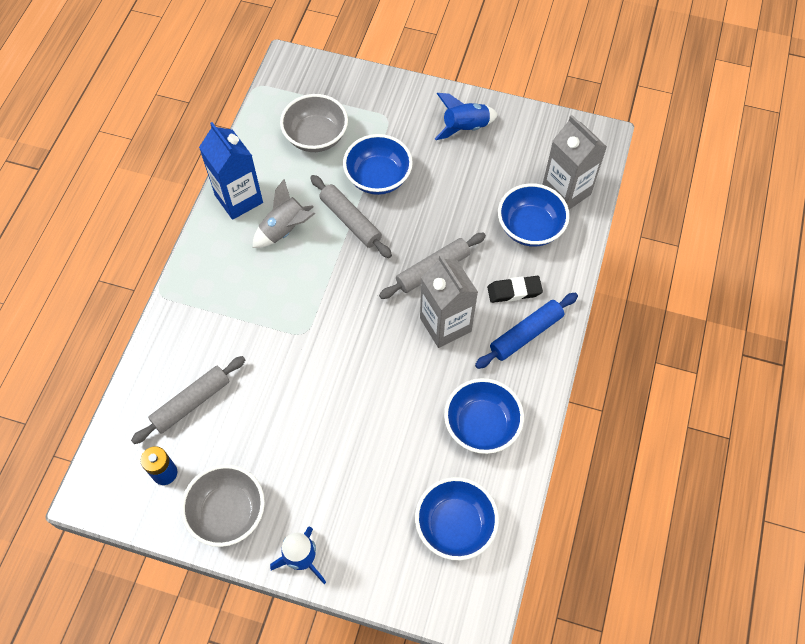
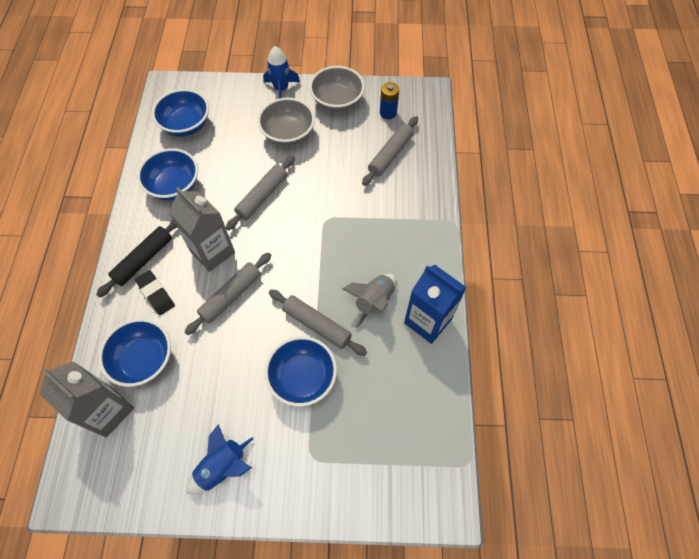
camera: 165 degrees right, 0 degrees up
grey bowl [280,94,348,152] -> grey bowl moved to [257,98,315,146]
blue rolling pin [475,293,578,369] -> black rolling pin [96,220,177,298]
black eraser [487,276,543,303] -> black eraser turned 75 degrees clockwise [135,270,175,315]
none -> grey rolling pin [226,156,295,230]

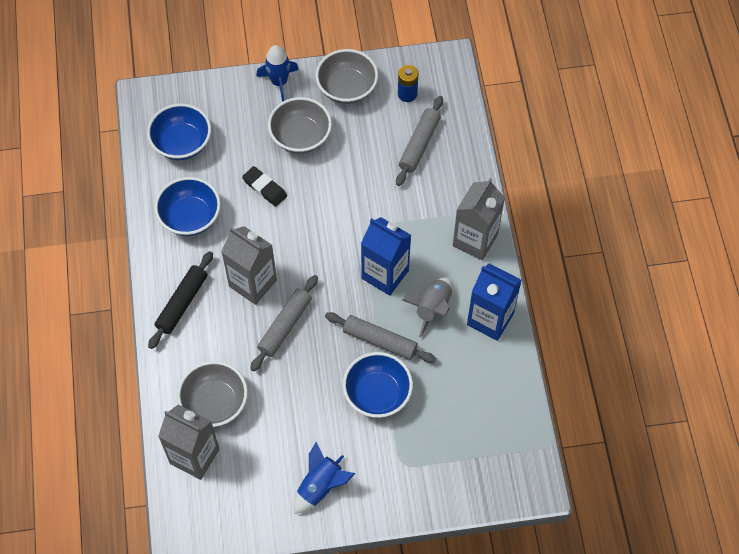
camera: 10 degrees left, 0 degrees up
blue bowl [99,319,171,387] -> grey bowl [177,361,248,427]
black eraser [135,270,175,315] -> black eraser moved to [242,166,287,207]
grey rolling pin [226,156,295,230] -> none
none -> blue carton [361,217,411,296]
none -> grey carton [453,178,505,260]

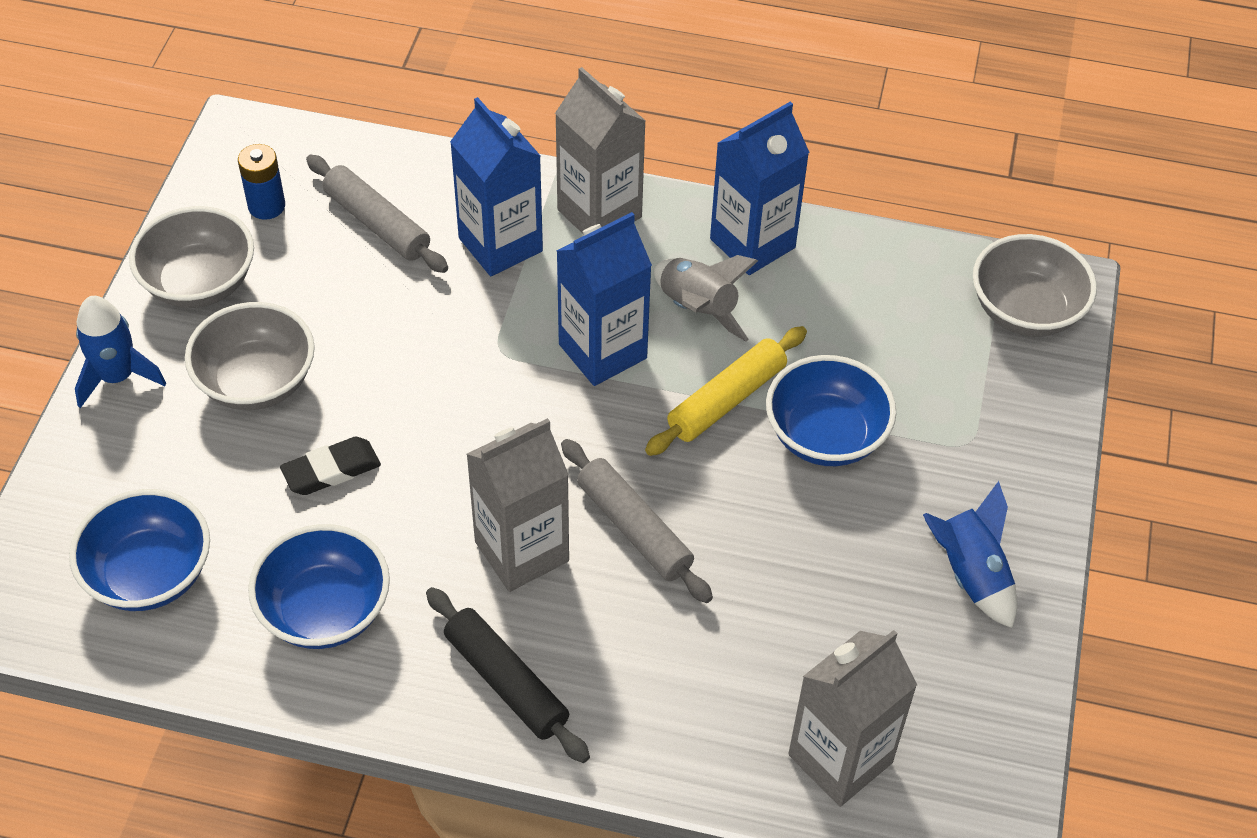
camera: 70 degrees left, 10 degrees down
grey bowl [177,361,248,427] -> grey bowl moved to [973,234,1097,337]
grey rolling pin [325,312,436,363] -> yellow rolling pin [645,326,807,456]
none -> blue carton [450,97,543,276]

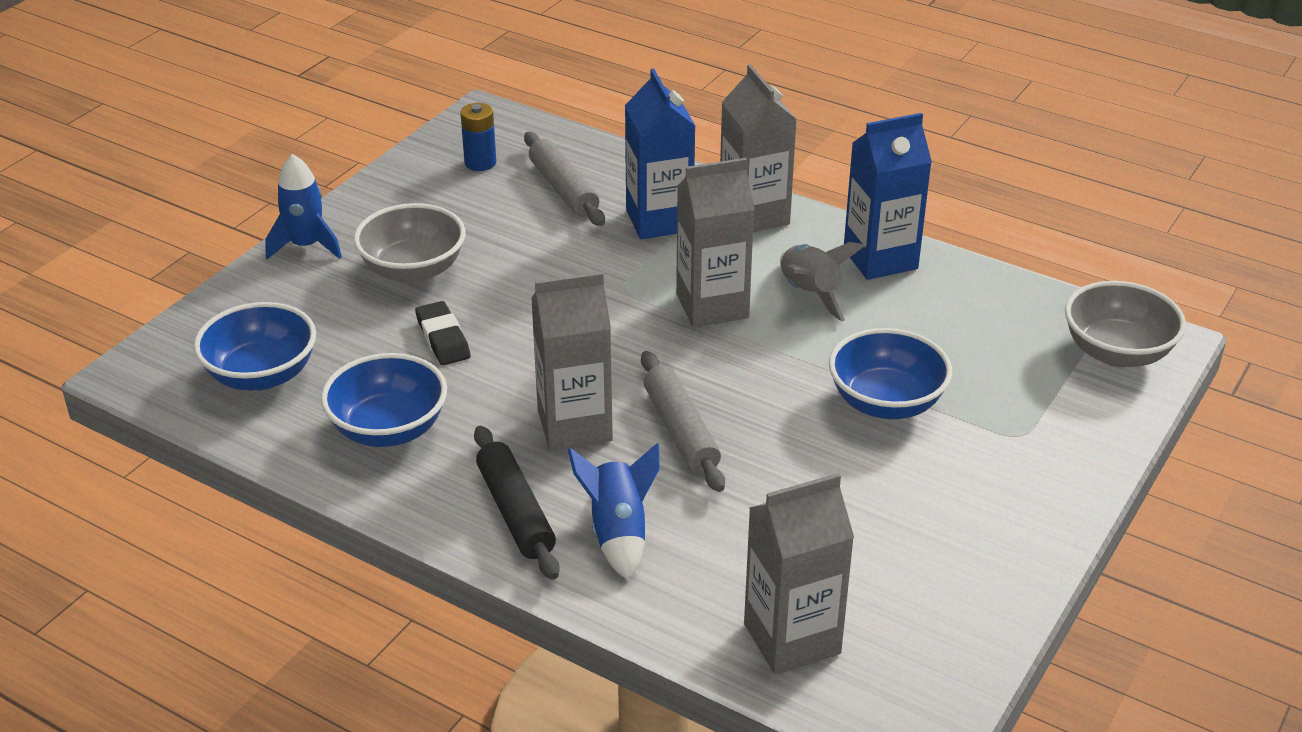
camera: 20 degrees right, 15 degrees down
grey bowl [129,206,254,308] -> none
black eraser [280,437,381,495] -> black eraser turned 75 degrees clockwise [415,301,471,365]
blue carton [557,212,652,386] -> grey carton [676,158,755,327]
yellow rolling pin [645,326,807,456] -> none
blue rocket [923,481,1017,628] -> blue rocket moved to [567,443,660,580]

